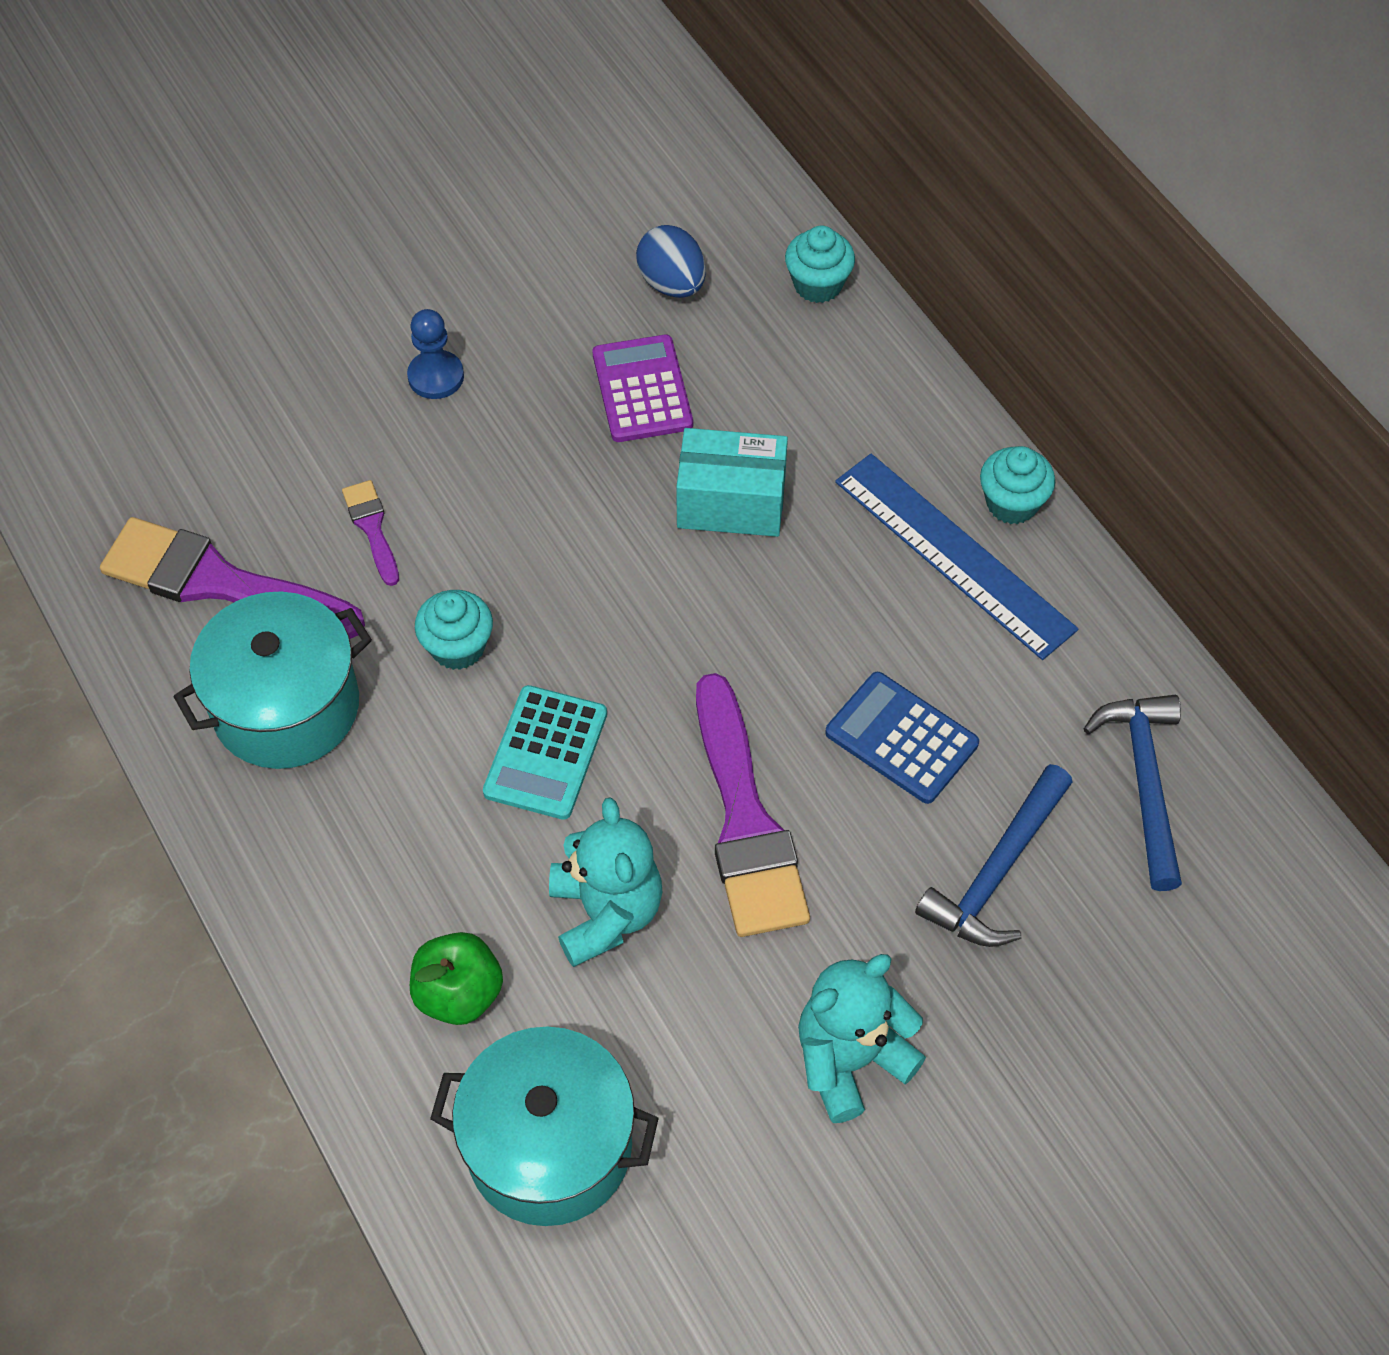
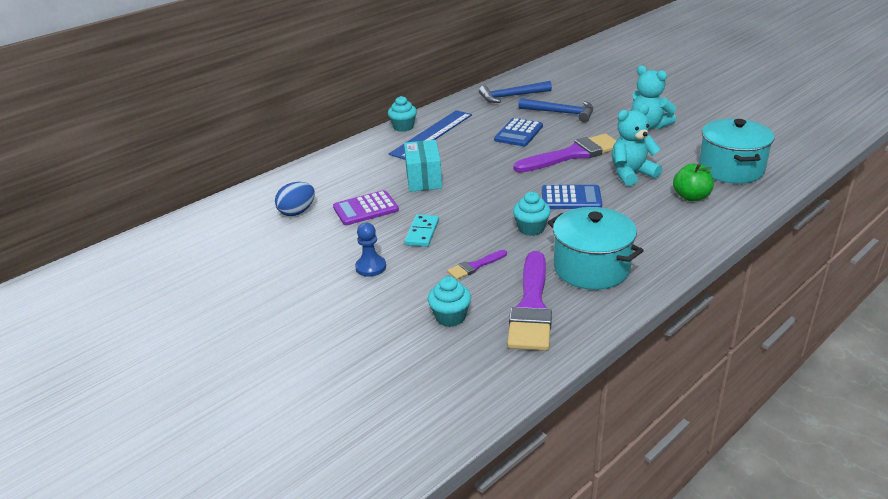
camera: 100 degrees left, 25 degrees down
turquoise calculator [483,685,607,820] -> blue calculator [542,185,602,209]
turquoise cupcake [785,226,855,303] -> turquoise cupcake moved to [428,276,471,327]
none -> turquoise domino [404,214,439,247]

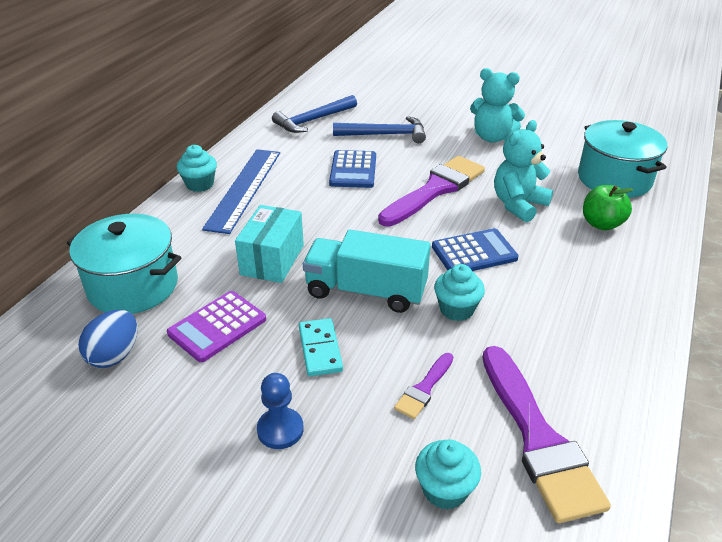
camera: 25 degrees left, 5 degrees up
turquoise box [404,140,442,192] -> turquoise box turned 45 degrees clockwise [235,205,304,283]
turquoise pot [548,207,644,290] -> turquoise pot moved to [67,214,181,314]
none -> turquoise truck [303,230,431,313]

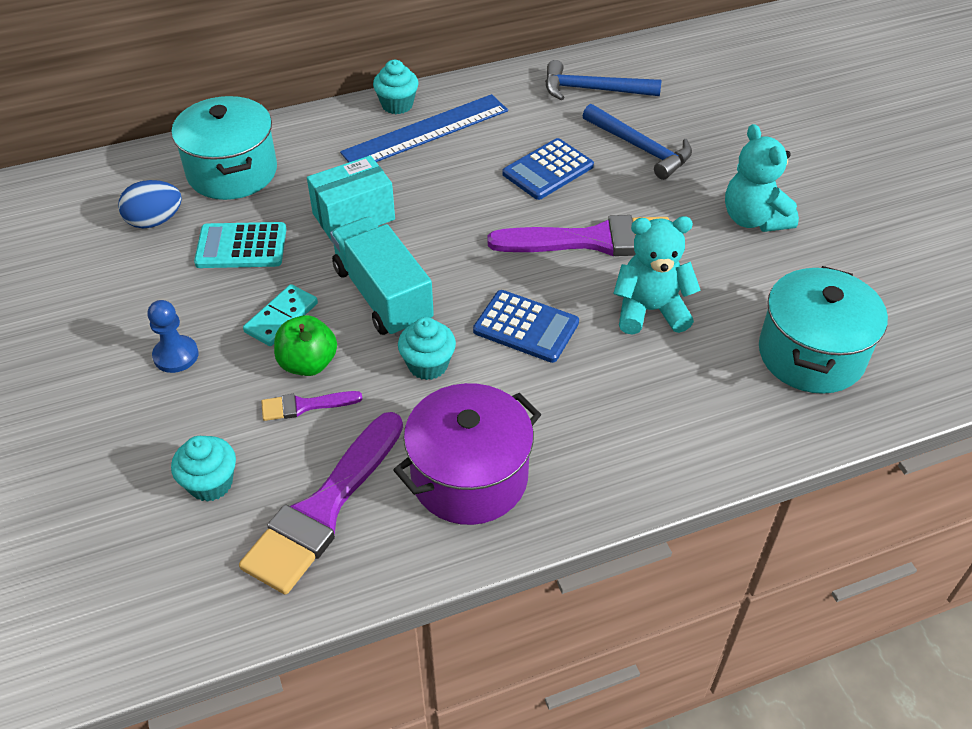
camera: 45 degrees right, 10 degrees up
purple calculator [167,291,266,362] -> turquoise calculator [194,222,286,268]
green apple [583,185,634,230] -> green apple moved to [274,315,337,376]
none -> purple pot [393,383,541,525]

